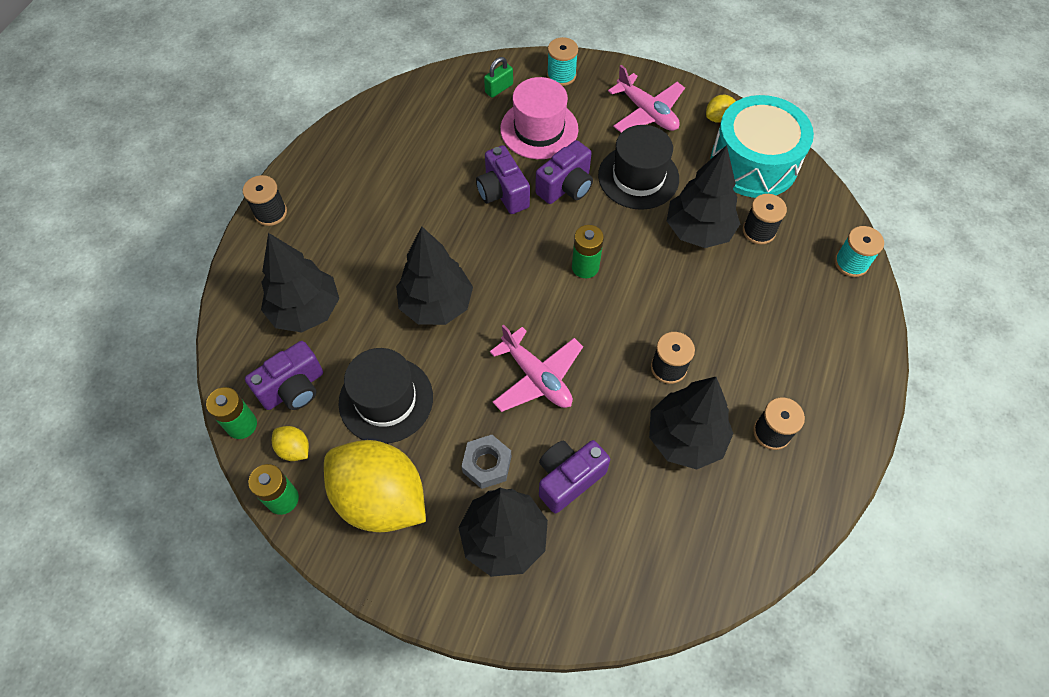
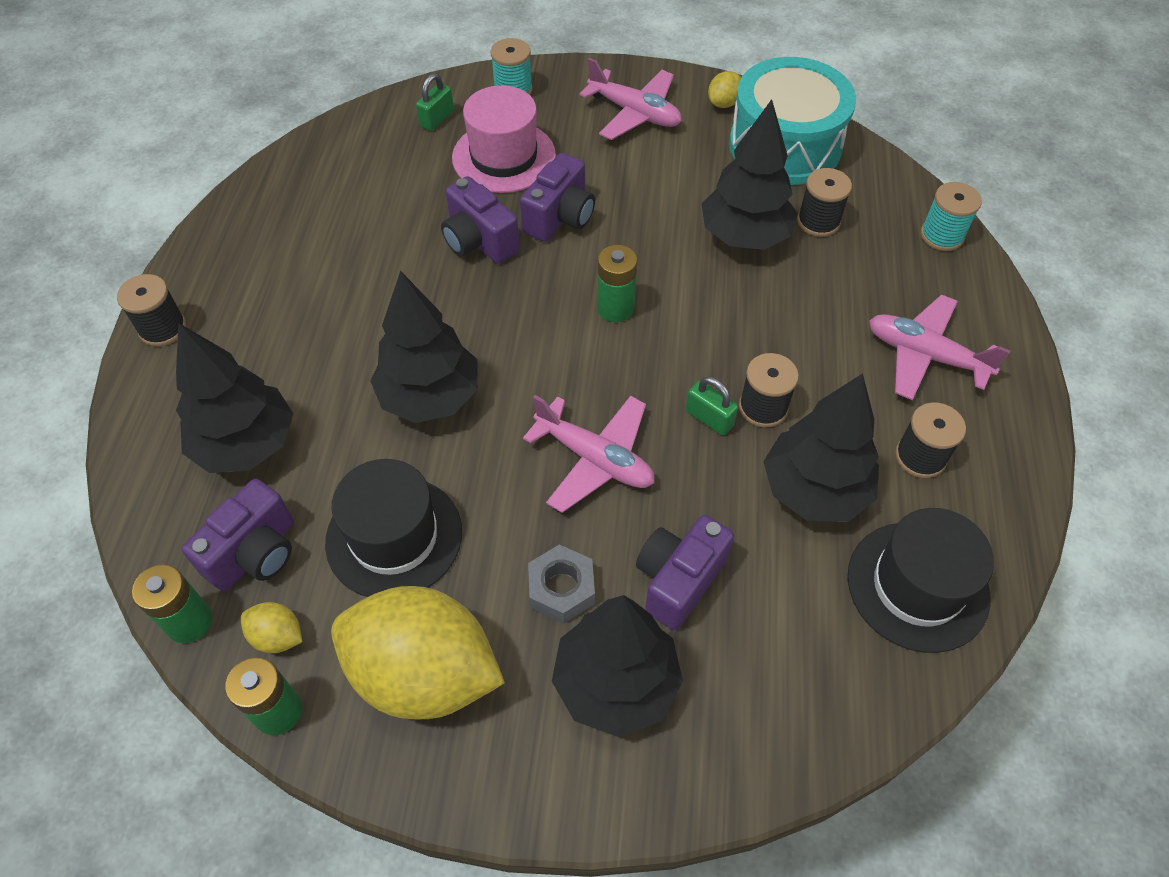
camera: 15 degrees left, 5 degrees down
black hat [598,125,679,210] -> black hat moved to [847,508,994,653]
none -> green padlock [686,377,738,435]
none -> pink plane [869,295,1011,400]

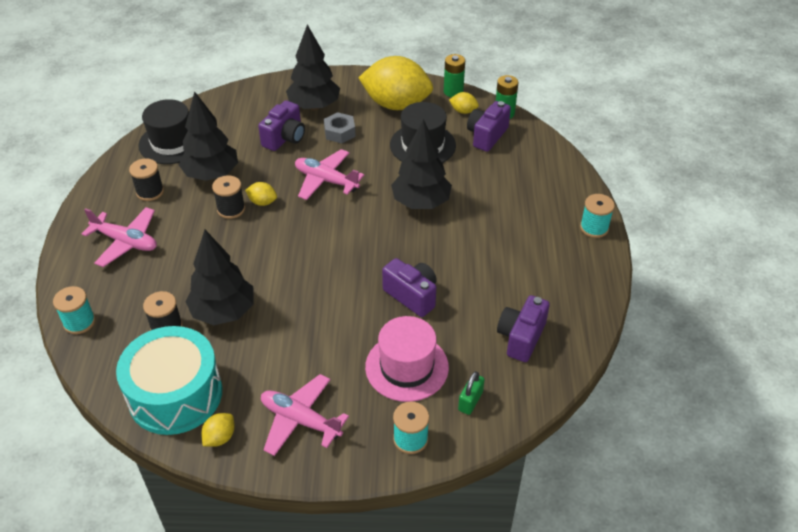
camera: 175 degrees right, 10 degrees down
black spool [117,274,186,346] -> turquoise spool [580,194,615,238]
black tree [176,323,293,473] -> none
purple camera [520,153,595,242] -> purple camera moved to [497,295,550,362]
green battery [597,245,637,322] -> none
green padlock [686,377,738,435] -> yellow lemon [245,182,277,206]

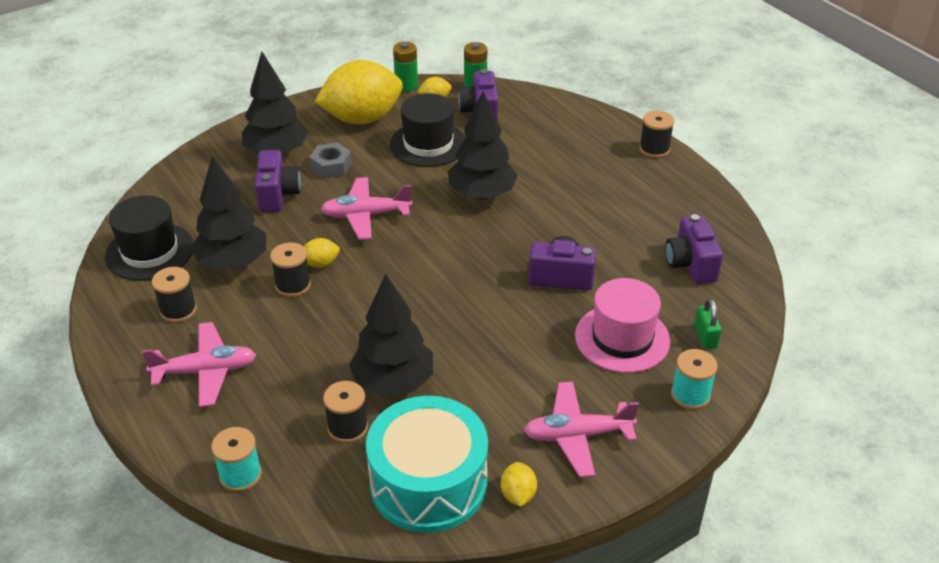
camera: 35 degrees left, 5 degrees down
turquoise spool [580,194,615,238] -> black spool [639,111,674,158]

